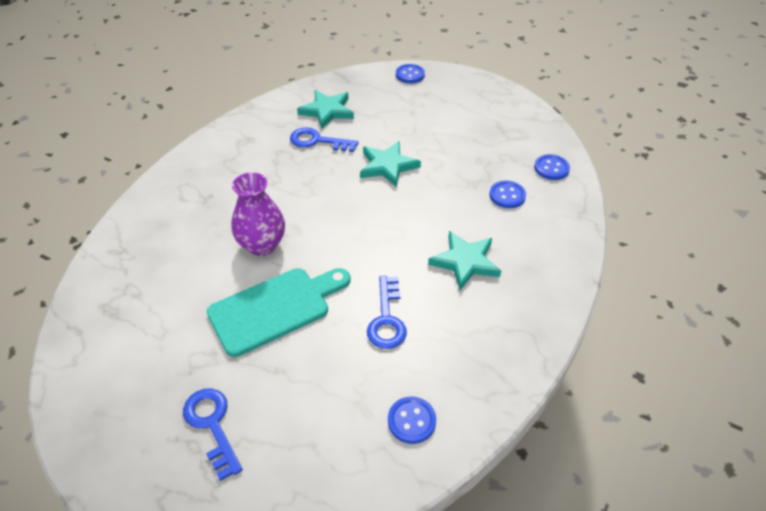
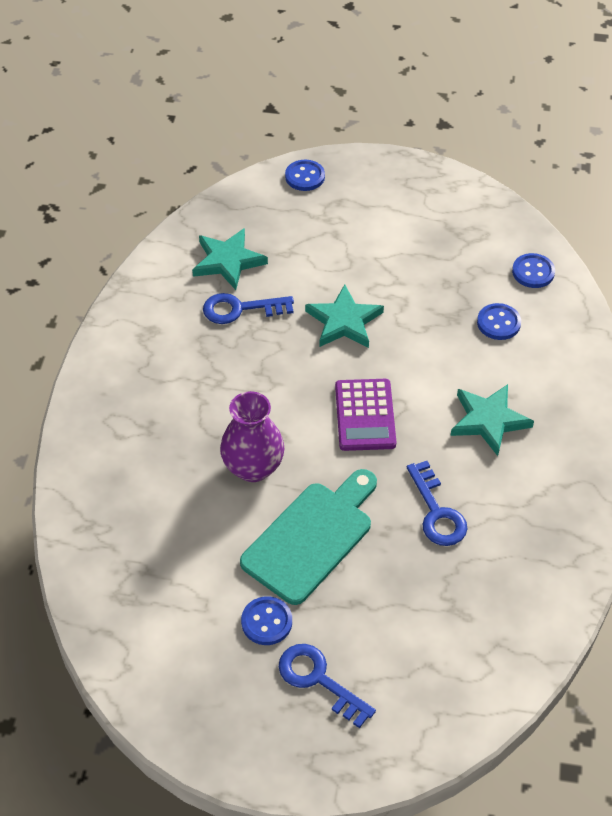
camera: 20 degrees left, 5 degrees up
blue button [388,396,436,444] -> blue button moved to [241,596,292,645]
none -> purple calculator [335,379,396,451]

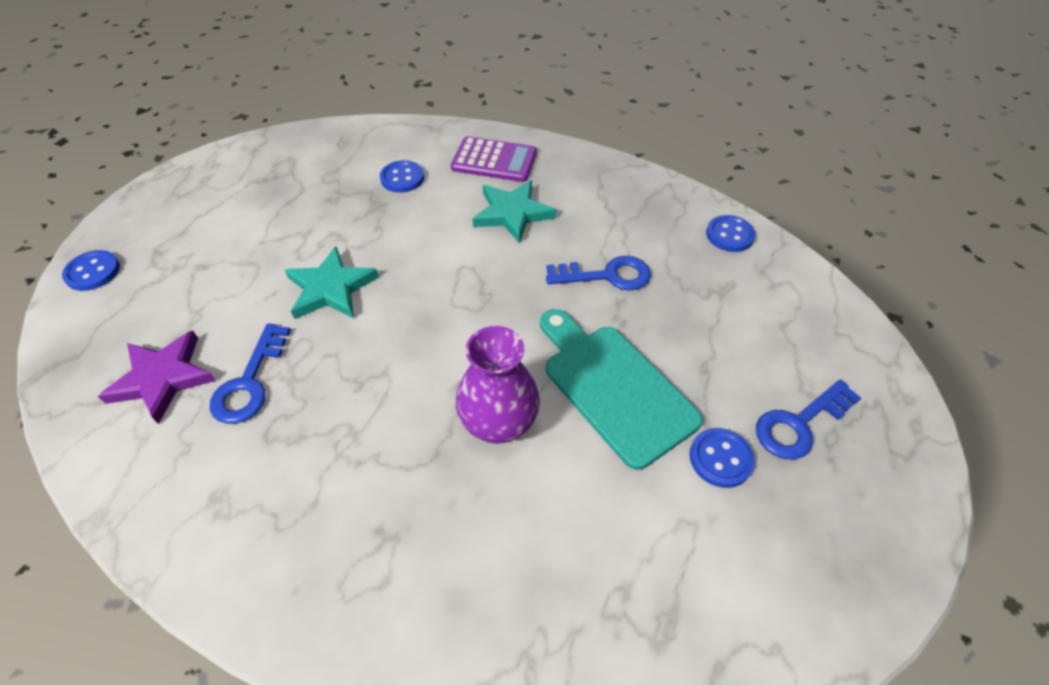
camera: 75 degrees left, 0 degrees up
turquoise star [192,228,268,290] -> purple star [98,330,216,424]
purple calculator [335,379,396,451] -> purple calculator moved to [451,136,537,182]
blue button [512,253,555,288] -> blue button moved to [706,215,755,252]

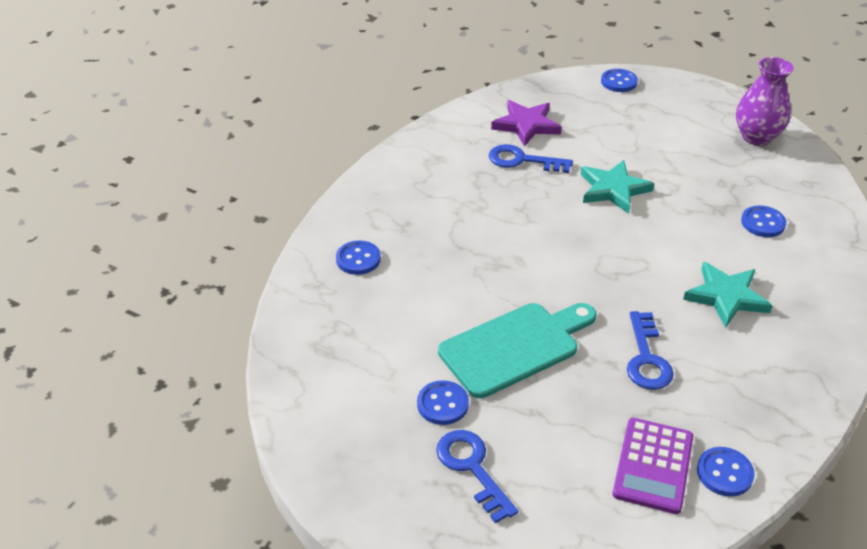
camera: 95 degrees right, 10 degrees down
purple calculator [451,136,537,182] -> purple calculator moved to [612,418,693,514]
purple vase [456,326,540,444] -> purple vase moved to [736,57,794,146]
none -> blue button [336,240,381,275]

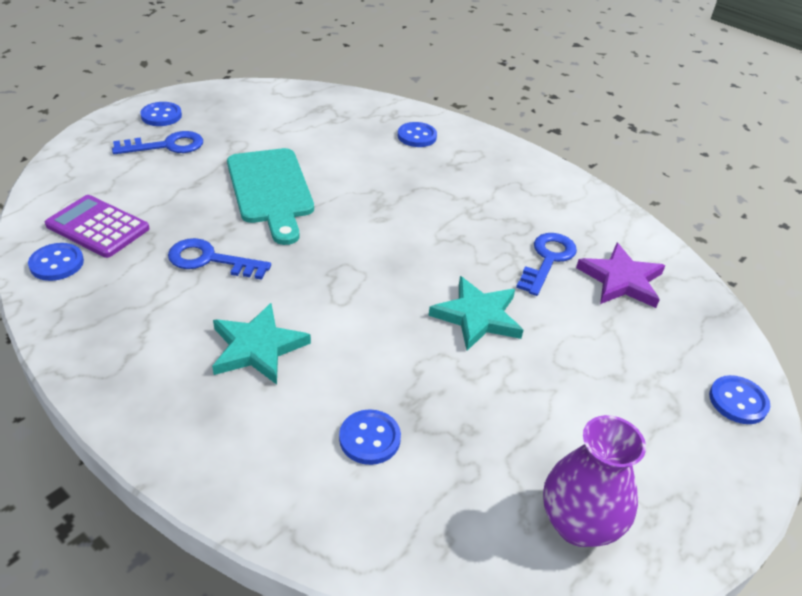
camera: 100 degrees right, 0 degrees up
blue button [417,380,469,425] -> blue button moved to [140,102,182,126]

